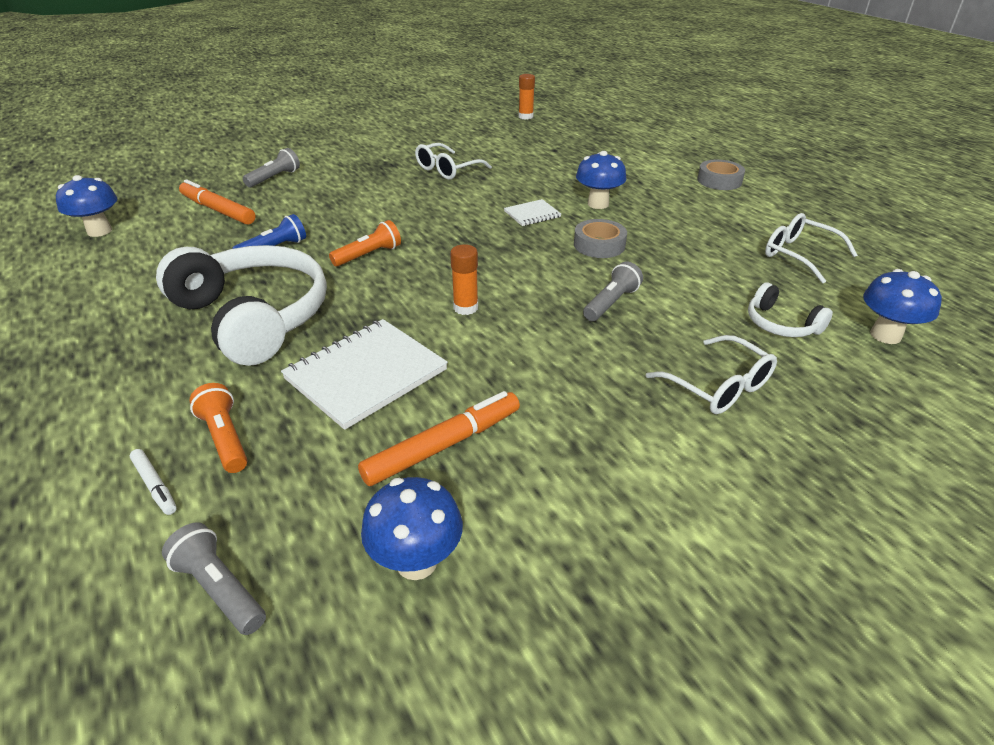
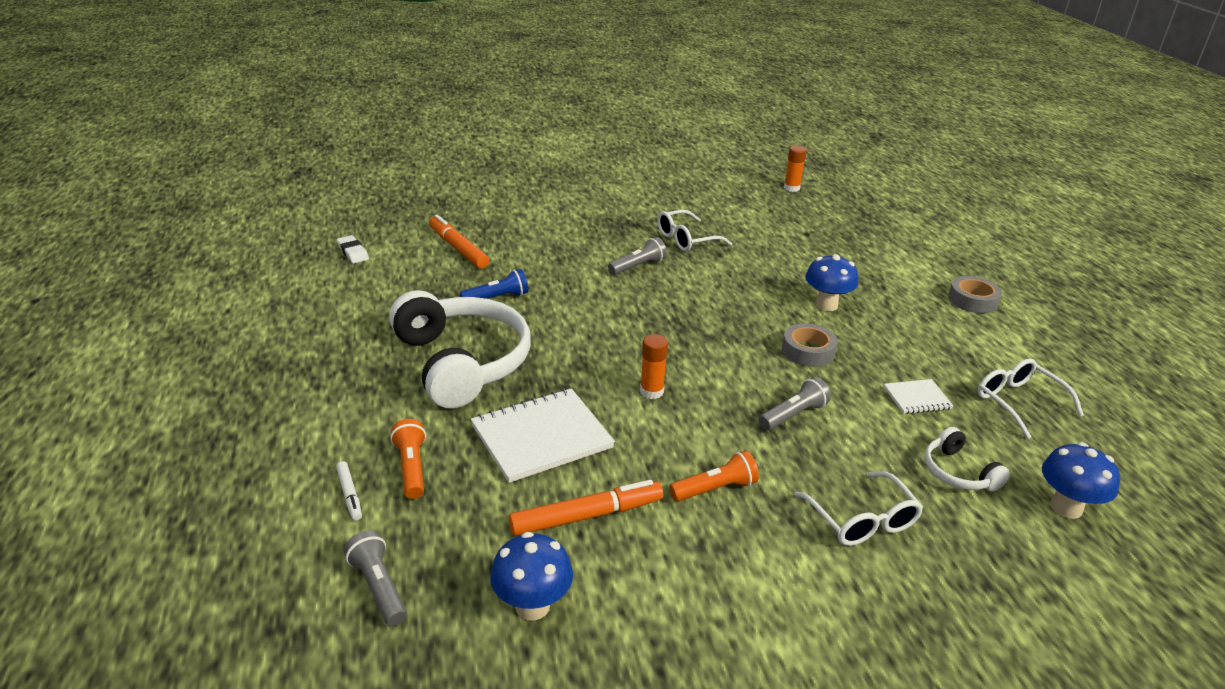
camera: 15 degrees right, 5 degrees down
blue mushroom [56,175,117,237] -> white eraser [337,235,369,264]
grey flashlight [243,148,300,187] -> grey flashlight moved to [608,237,667,275]
orange flashlight [329,220,401,267] -> orange flashlight moved to [669,451,759,502]
white notebook [504,199,561,226] -> white notebook moved to [884,379,953,414]

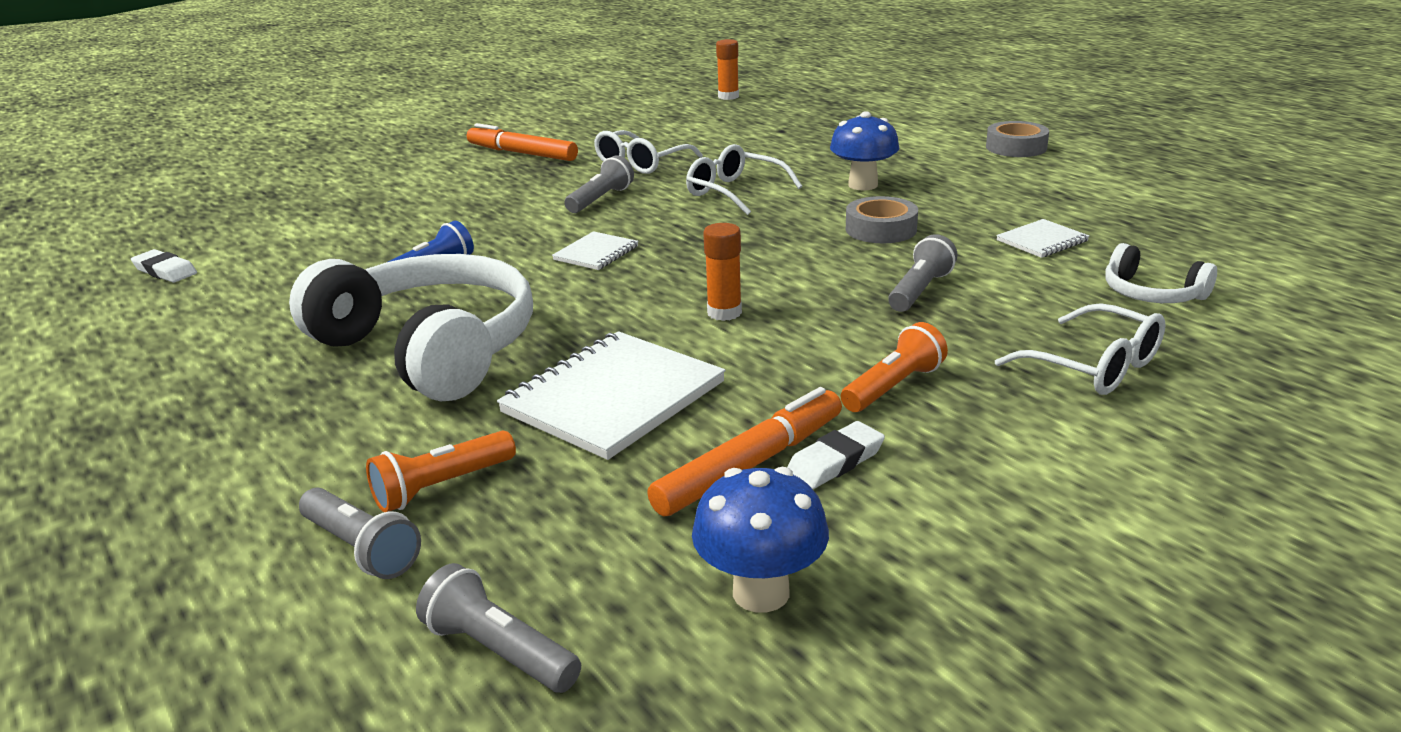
camera: 20 degrees left, 5 degrees down
white marker [336,461,362,521] -> grey flashlight [299,488,421,579]
orange flashlight [390,419,426,499] -> orange flashlight turned 90 degrees counterclockwise [366,430,516,512]
orange marker [429,214,489,269] -> orange marker moved to [467,123,578,161]
white glasses [977,358,1084,439] -> white glasses moved to [686,144,802,215]
blue mushroom [1042,442,1120,519] -> none
none -> white notebook [552,231,638,270]
none -> white eraser [787,421,885,489]

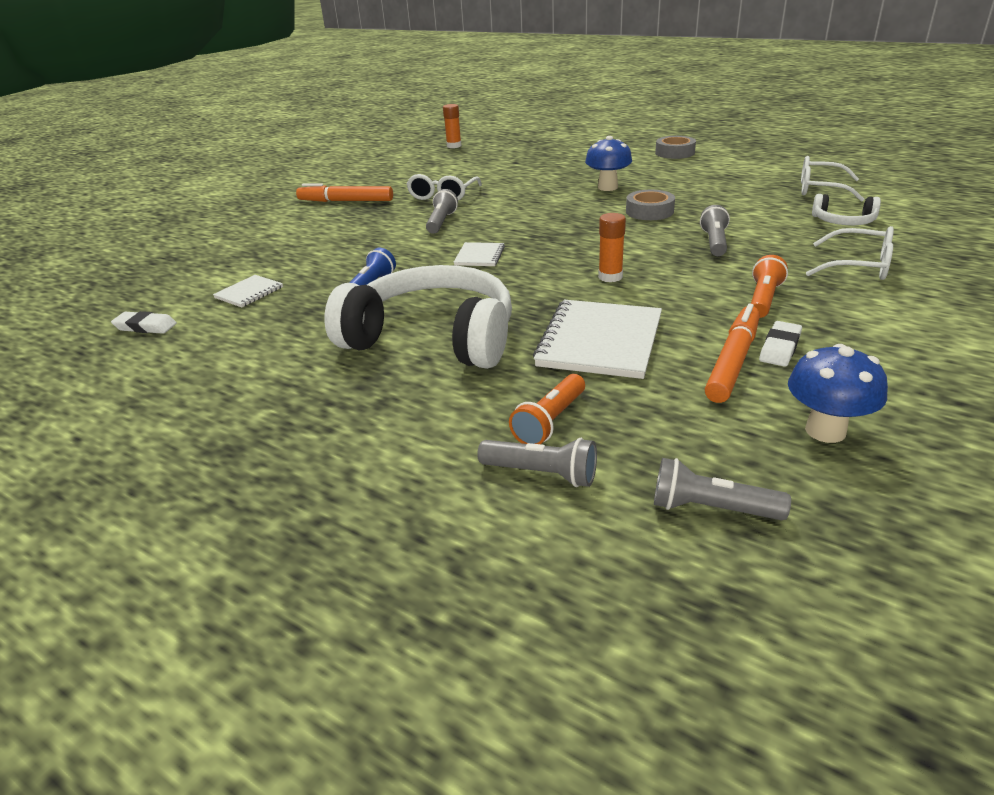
camera: 20 degrees left, 5 degrees up
white glasses [686,144,802,215] -> white glasses moved to [801,156,864,202]
white notebook [996,219,1089,258] -> white notebook moved to [213,275,283,308]

